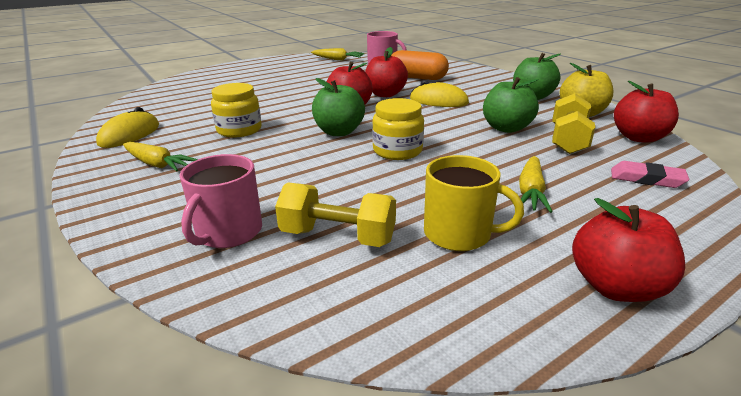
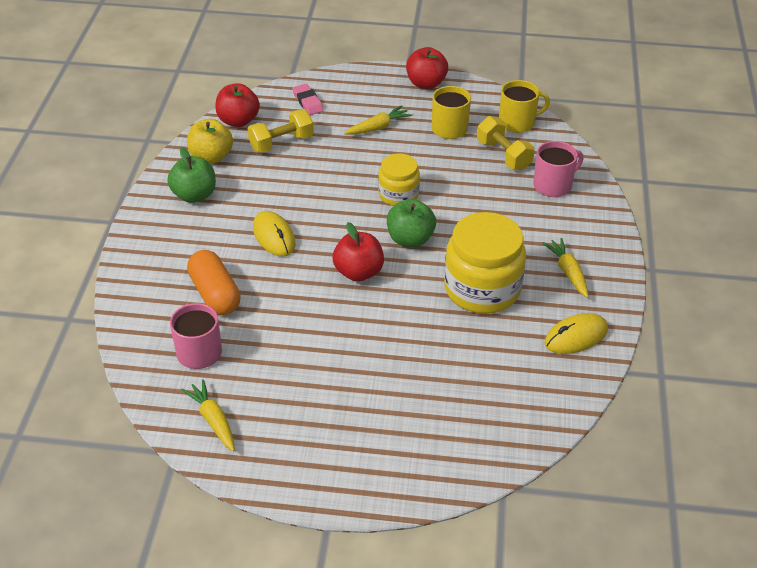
camera: 140 degrees left, 15 degrees up
yellow jar [211,83,261,137] -> yellow jar [444,212,526,314], size x1.73
red apple [365,47,408,97] -> none
green apple [483,77,539,133] -> none
none -> yellow mug [499,80,550,133]

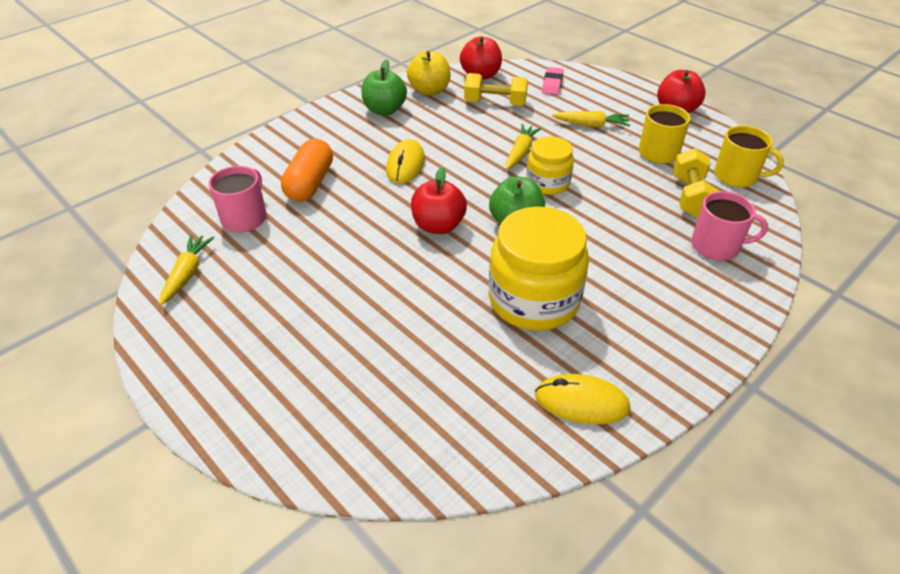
camera: 40 degrees right, 0 degrees up
yellow carrot [542,238,589,298] -> yellow carrot moved to [506,124,542,170]

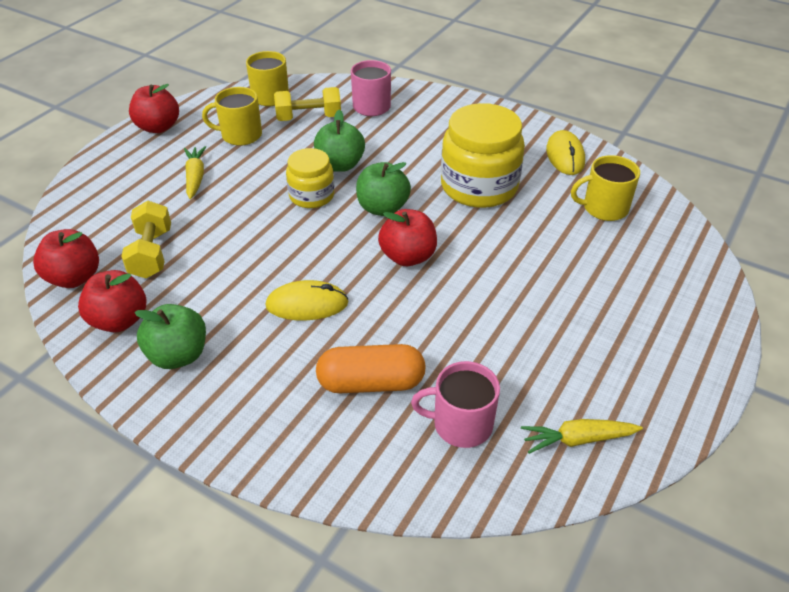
camera: 105 degrees left, 0 degrees up
yellow apple [407,51,451,96] -> red apple [78,270,146,332]
yellow carrot [506,124,542,170] -> none
pink eraser [542,67,564,95] -> none
none -> green apple [314,110,365,172]
none -> yellow mug [571,155,640,221]

